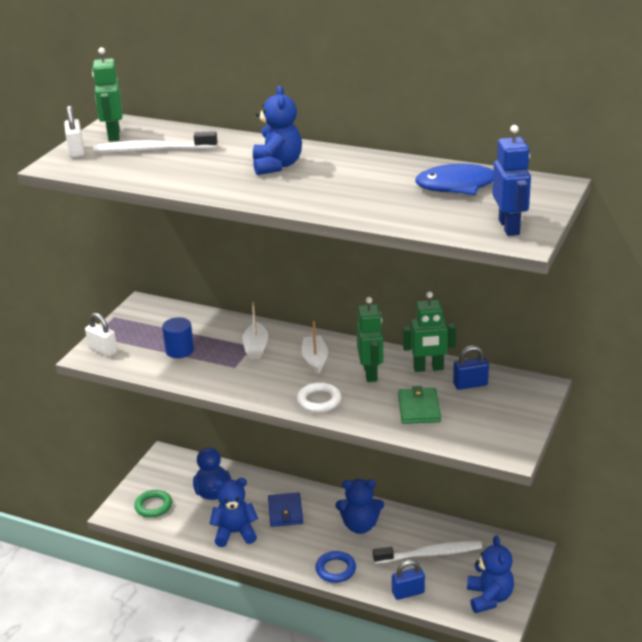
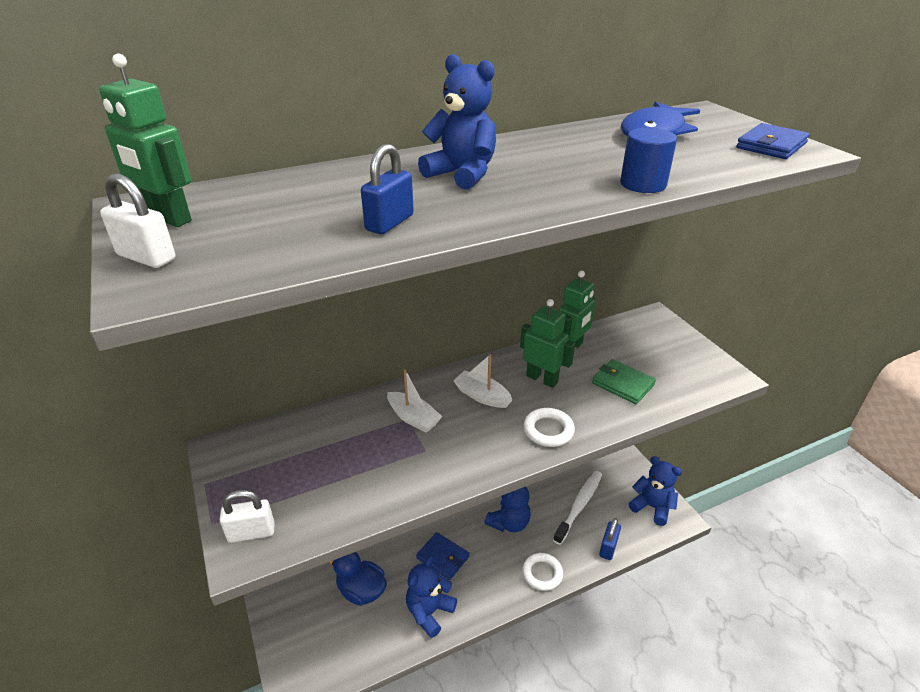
camera: 50 degrees left, 5 degrees up
white toothbrush [93,131,217,152] -> none
green ring [134,490,172,518] -> none
blue cylinder [162,317,194,358] -> blue cylinder moved to [620,127,677,193]
blue ring [315,551,356,583] -> white ring [522,553,563,591]
blue padlock [453,345,489,390] -> blue padlock moved to [361,144,414,234]
blue robot [492,125,531,236] -> blue wallet [736,123,810,159]

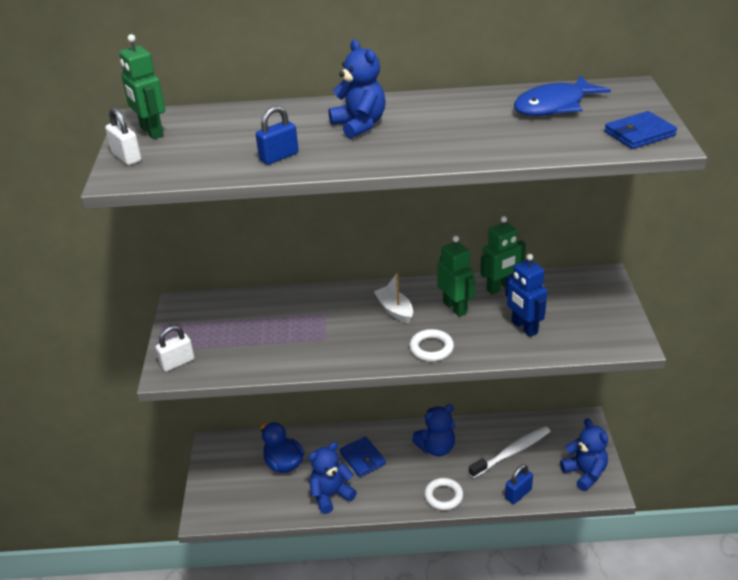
camera: 25 degrees right, 0 degrees up
white padlock [220,490,275,543] -> white padlock turned 45 degrees counterclockwise [155,325,195,372]
white boat [387,369,442,433] -> none
green wallet [592,359,656,404] -> blue robot [505,254,547,337]
blue cylinder [620,127,677,193] -> none

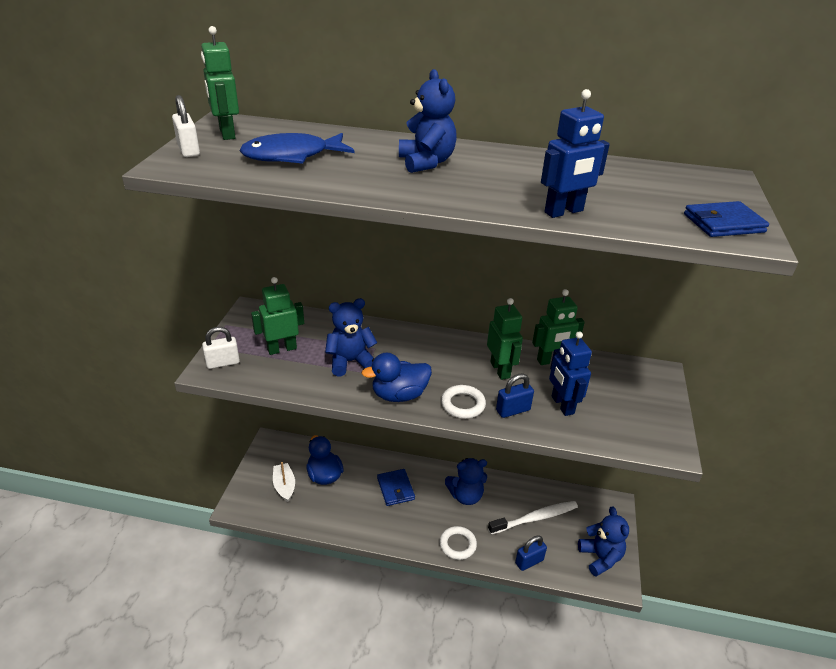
camera: 10 degrees right, 0 degrees up
blue padlock [256,106,298,165] -> blue padlock moved to [496,374,534,418]
blue teddy bear [308,442,357,514] -> blue teddy bear moved to [325,298,378,376]
white boat [374,273,413,323] -> white boat moved to [273,462,295,502]
blue fish [514,75,611,116] -> blue fish moved to [240,133,354,164]
none -> green robot [251,277,304,355]
none -> blue duck [361,353,432,402]
none -> blue robot [541,89,610,218]

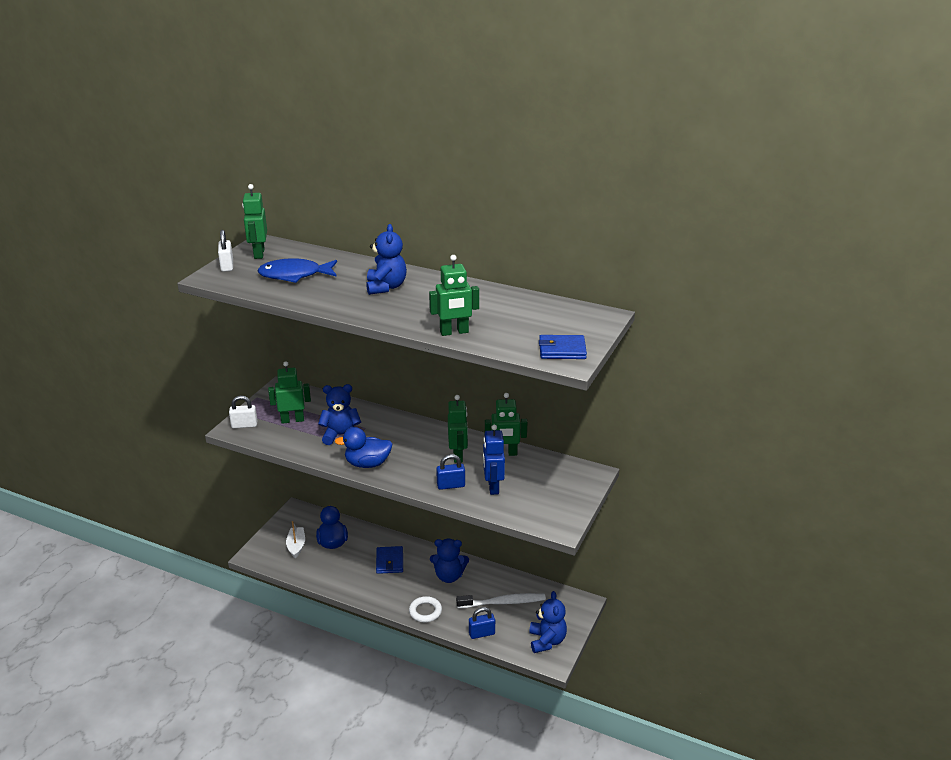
camera: 15 degrees right, 5 degrees down
white ring [441,385,486,419] -> none
blue robot [541,89,610,218] -> green robot [429,255,479,336]

